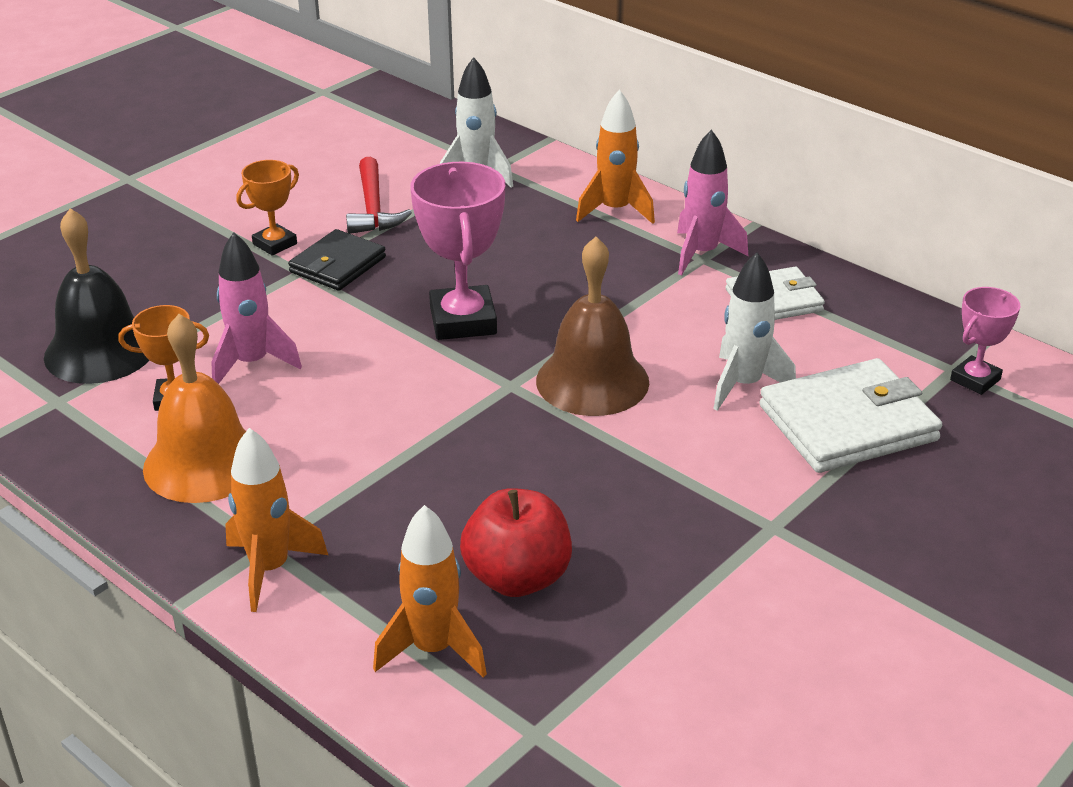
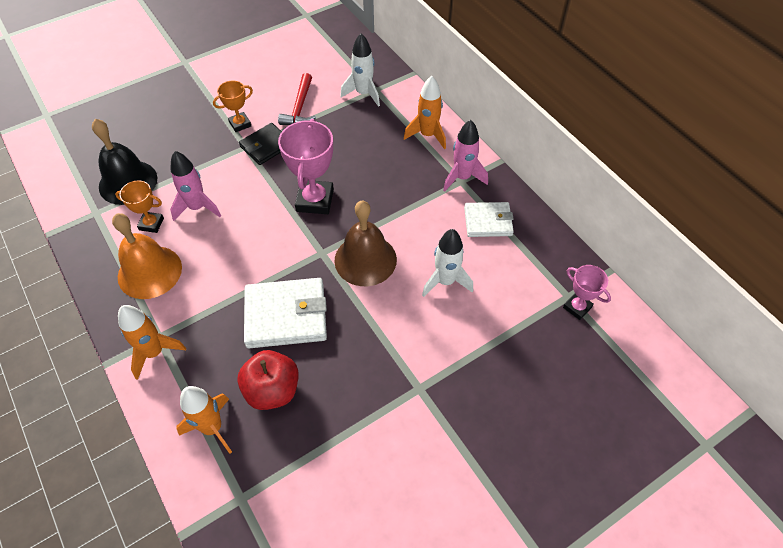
camera: 15 degrees right, 20 degrees up
white wallet [759,358,942,473] -> white wallet moved to [244,278,327,348]
pink trophy [950,287,1020,395] -> pink trophy turned 75 degrees clockwise [563,265,611,320]

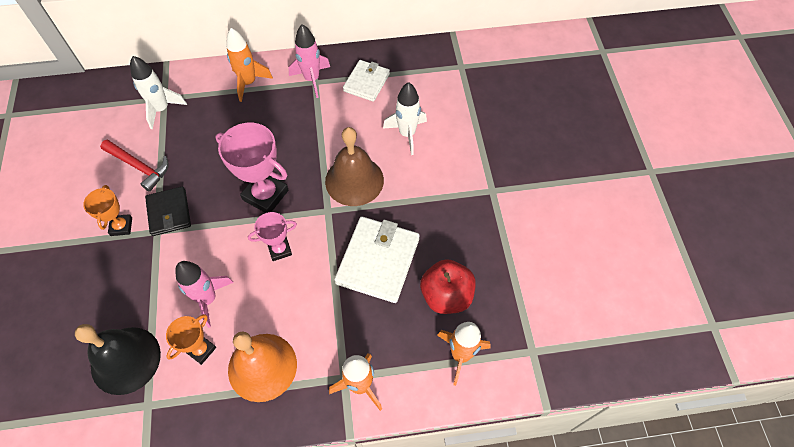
camera: 65 degrees left, 5 degrees up
pink trophy [563,265,611,320] -> pink trophy moved to [248,212,297,261]

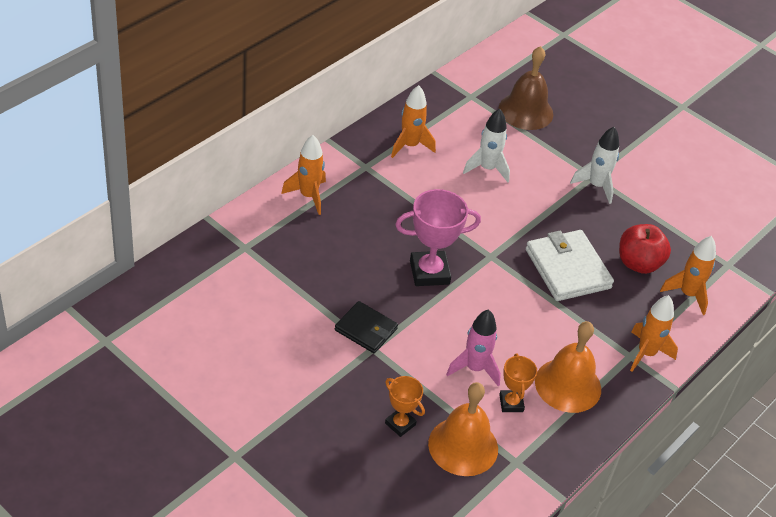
camera: 45 degrees left, 15 degrees down
black bell [75,324,161,395] -> orange bell [428,382,498,476]
orange trophy [83,185,132,236] -> orange trophy moved to [385,376,425,437]
red hammer [100,140,169,192] -> none
white rocket [130,56,187,129] -> white rocket moved to [570,127,619,204]
pink trophy [248,212,297,261] -> none
pink rocket [288,24,330,98] -> none
brown bell [325,127,384,206] -> brown bell moved to [499,46,553,130]
white wallet [343,60,390,102] -> orange rocket [391,85,436,158]

